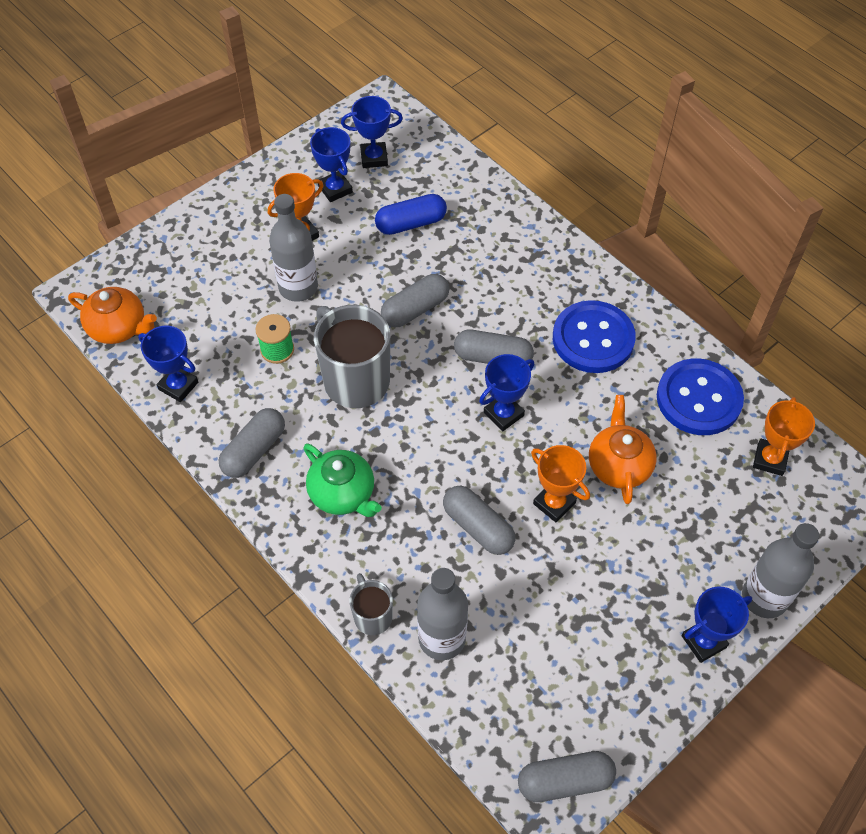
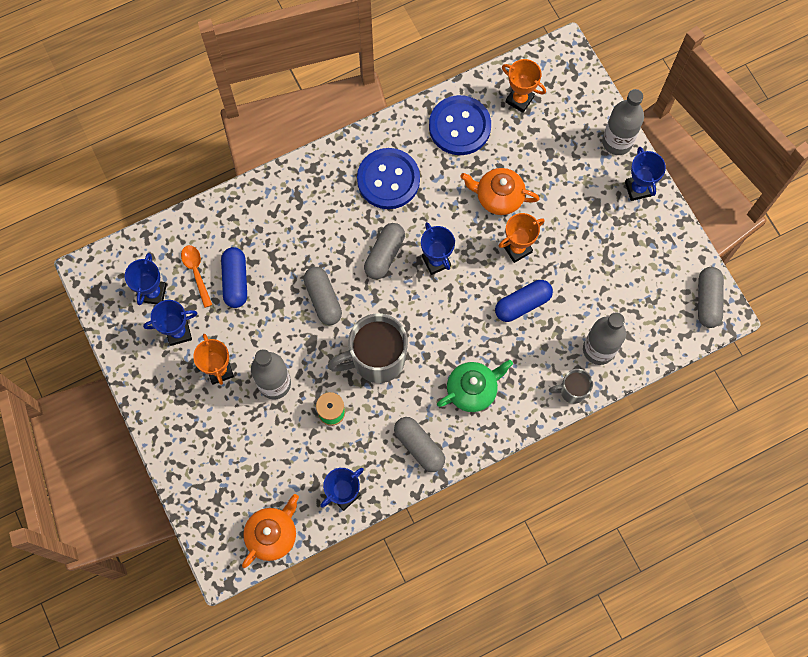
camera: 75 degrees left, 15 degrees up
grey capsule [443,486,515,555] -> blue capsule [495,280,553,322]
none -> orange spoon [181,245,212,308]

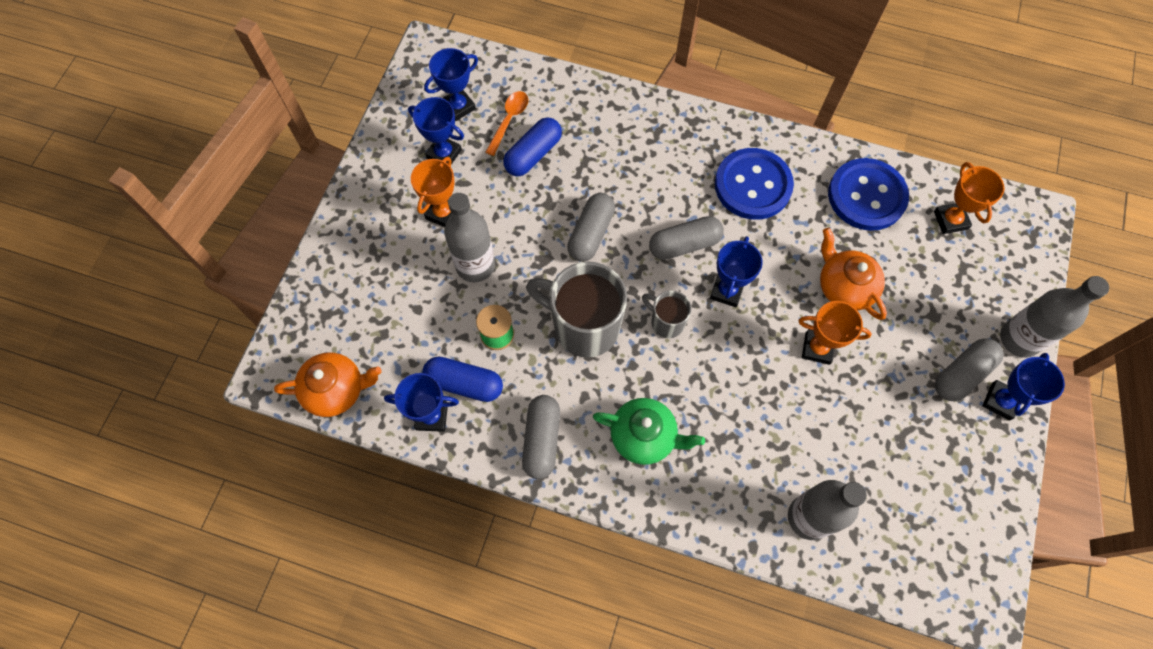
camera: 45 degrees right, 5 degrees down
blue capsule [495,280,553,322] -> blue capsule moved to [422,357,503,402]
grey mug [549,369,593,404] -> grey mug moved to [642,290,691,338]
grey capsule [698,267,724,328] -> grey capsule moved to [935,338,1004,401]

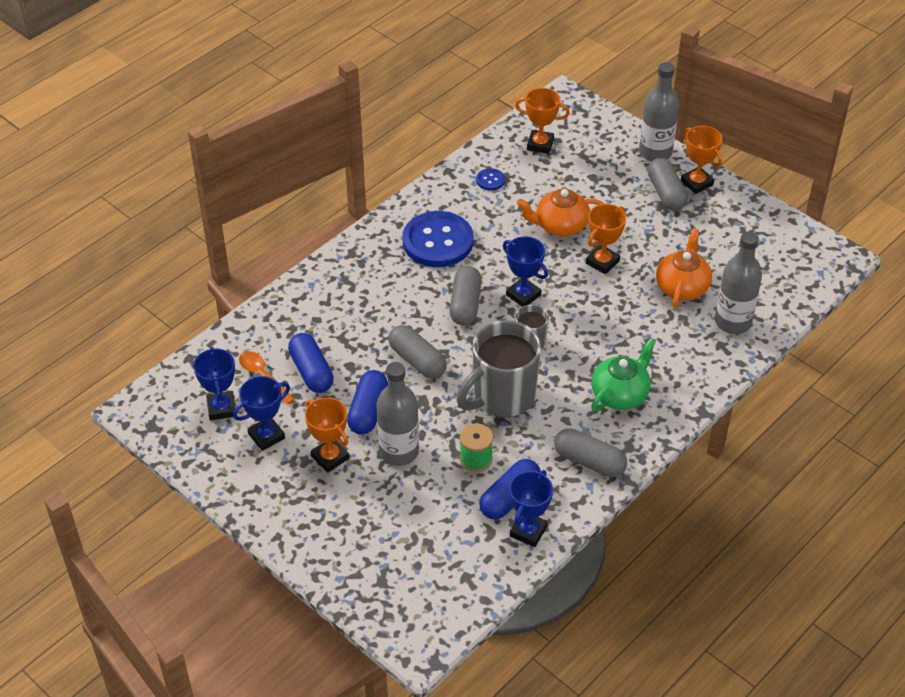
camera: 65 degrees left, 20 degrees down
orange teapot [274,353,382,417] -> orange teapot moved to [656,229,712,308]
blue button [828,158,909,231] -> blue button [476,168,505,191], size x0.42
blue trophy [982,353,1065,421] -> orange trophy [681,126,722,194]
none -> blue capsule [347,370,388,435]

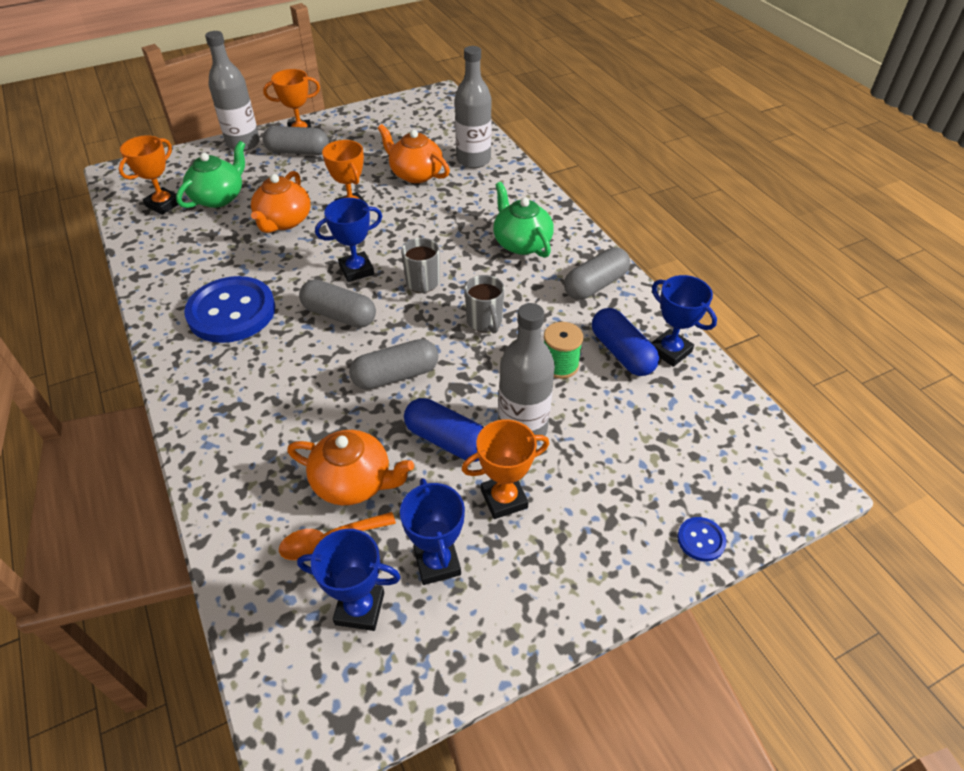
camera: 70 degrees left, 0 degrees up
blue capsule [288,333,334,393] -> orange teapot [287,430,414,505]
grey mug [456,320,542,417] -> grey mug [465,275,505,333], size x0.51
blue button [476,168,505,191] -> blue button moved to [677,517,726,562]
none -> green teapot [176,141,245,208]

